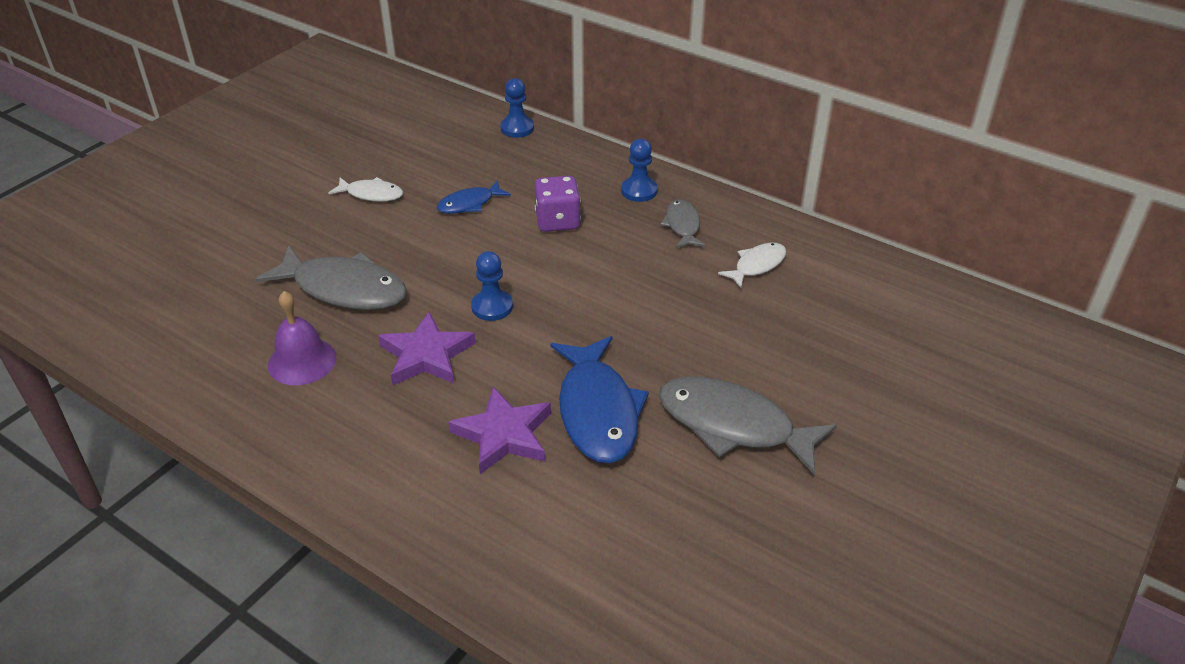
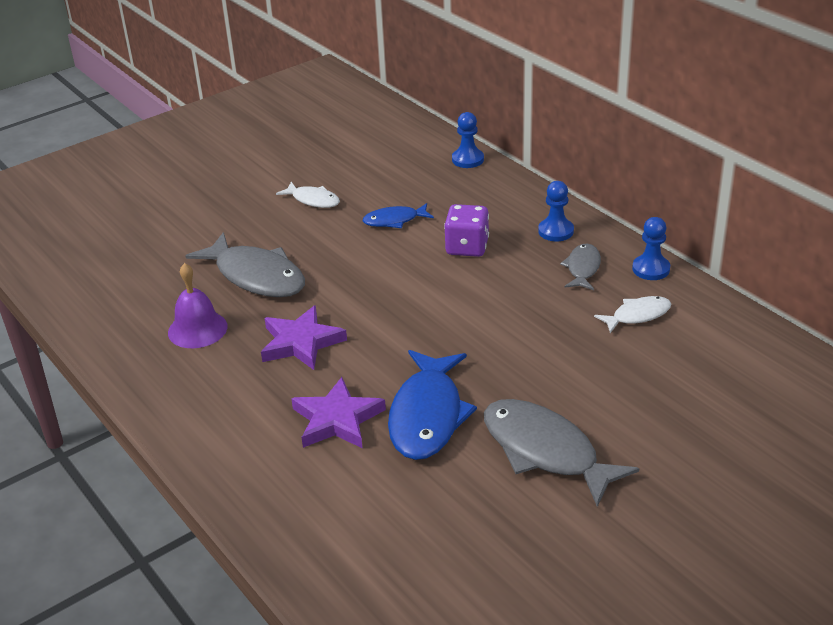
camera: 20 degrees right, 5 degrees down
blue pawn [471,251,513,321] -> blue pawn moved to [632,217,670,280]

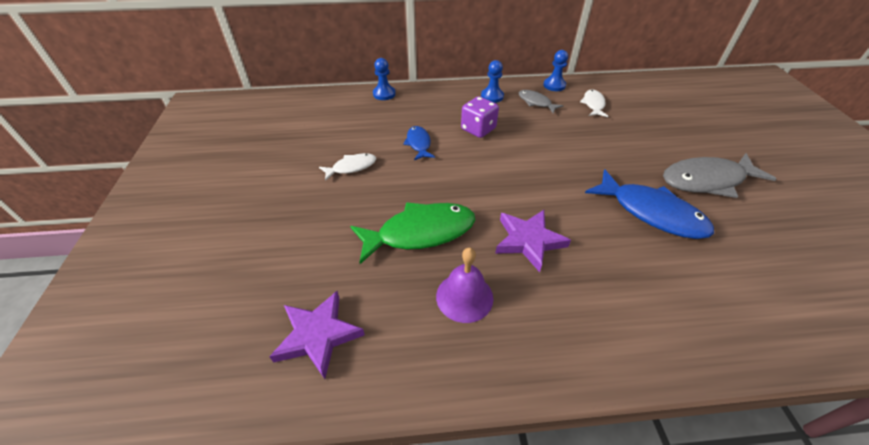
camera: 60 degrees left, 10 degrees up
grey fish [186,232,305,297] -> green fish [350,202,475,264]
purple star [291,377,386,448] -> purple star moved to [269,291,365,379]
blue fish [363,203,434,228] -> blue fish turned 150 degrees clockwise [403,126,435,160]

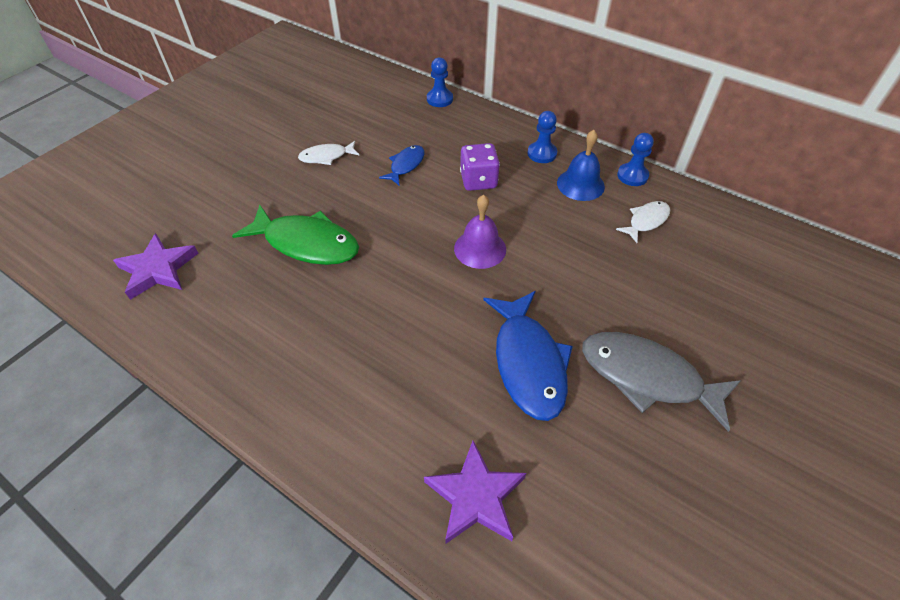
camera: 40 degrees right, 5 degrees up
white fish [319,153,376,181] -> white fish turned 150 degrees clockwise [298,141,360,165]
purple bell [436,248,493,323] -> purple bell moved to [454,195,506,269]
purple star [495,210,571,272] -> purple star moved to [424,441,526,544]
grey fish [519,90,564,113] -> blue bell [557,130,605,201]

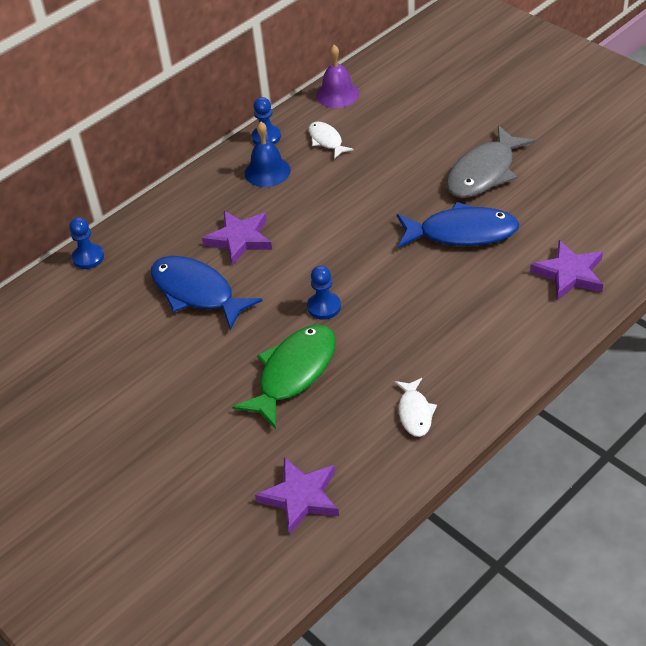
camera: 75 degrees left, 5 degrees down
white fish [298,141,360,165] -> white fish moved to [395,378,437,437]
blue fish [379,145,425,185] -> blue fish [151,256,262,330], size x1.87
purple bell [454,195,506,269] -> purple bell moved to [316,45,359,108]
purple dice [460,143,500,191] -> purple star [202,211,272,266]
blue pawn [527,111,557,163] -> blue pawn moved to [307,266,341,320]

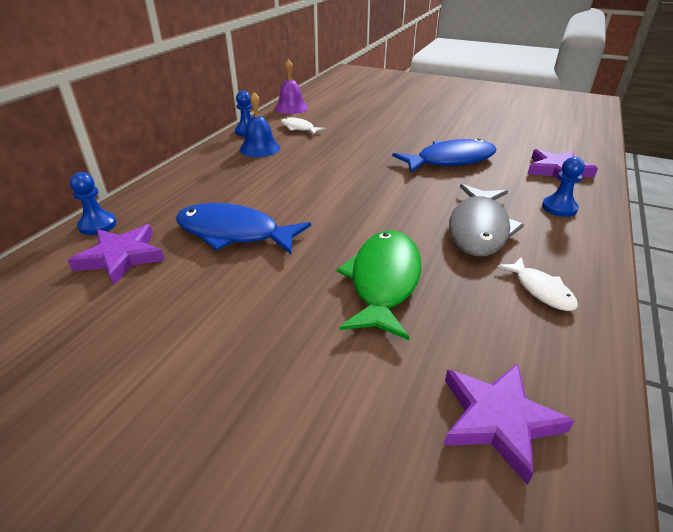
camera: 25 degrees left, 10 degrees down
purple star [202,211,272,266] -> purple star moved to [68,224,164,285]
blue pawn [307,266,341,320] -> blue pawn moved to [542,157,585,217]
grey fish [446,125,535,198] -> grey fish moved to [449,184,524,257]

